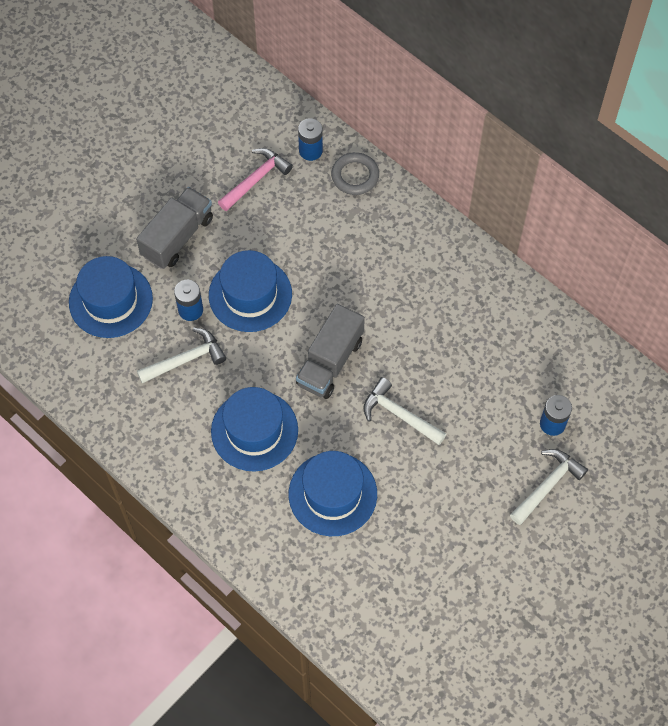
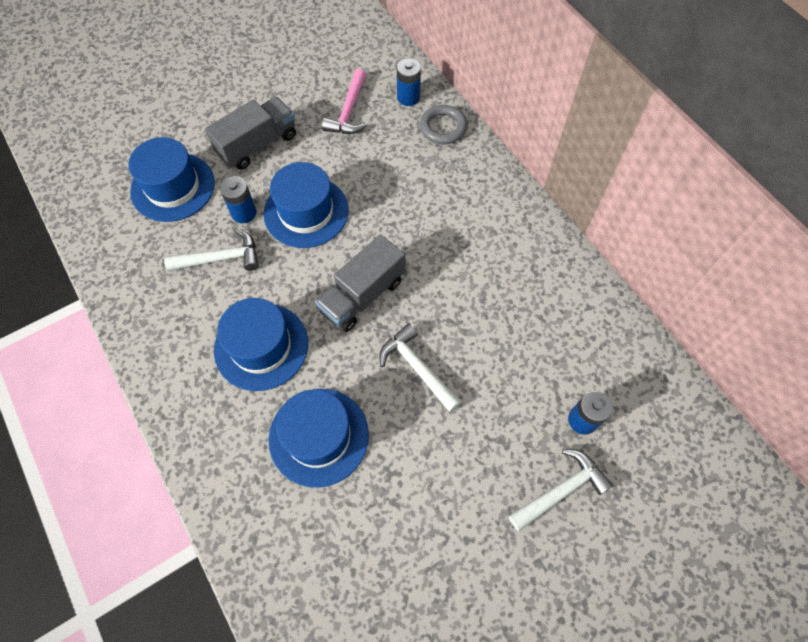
camera: 15 degrees right, 0 degrees up
pink hammer [218,148,293,211] -> pink hammer turned 135 degrees clockwise [322,69,367,134]

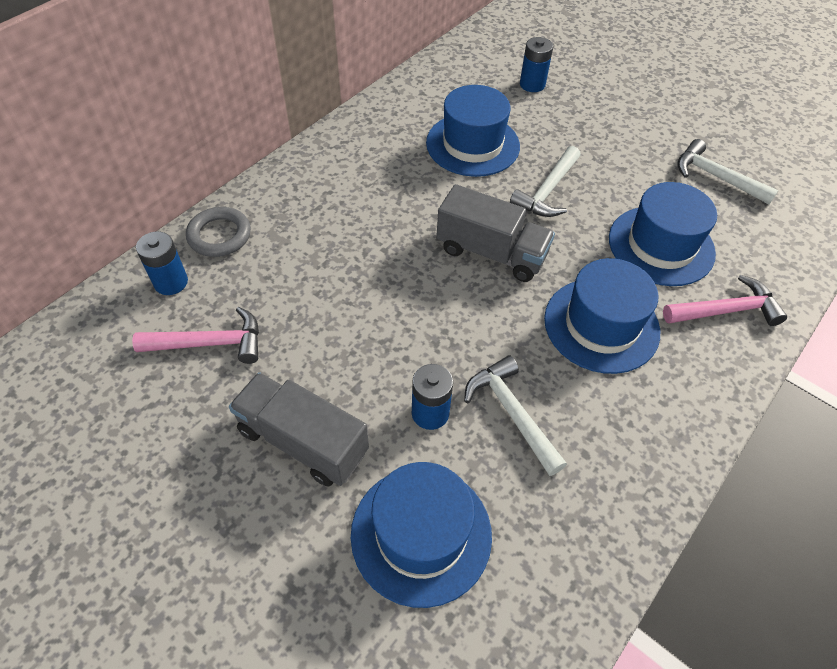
camera: 110 degrees left, 10 degrees down
blue hat [263,162,349,248] -> blue hat moved to [426,85,520,177]
white hammer [509,449,613,531] -> white hammer moved to [677,139,779,204]
none -> pink hammer [663,275,787,326]

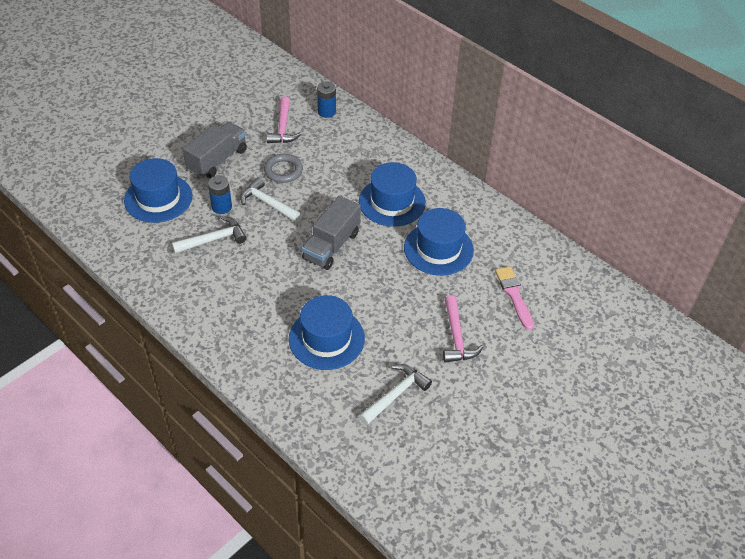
camera: 95 degrees right, 5 degrees down
grey ring [186,207,251,257] -> grey ring moved to [264,154,303,183]
white hammer [510,146,581,217] -> white hammer moved to [240,177,302,223]
blue battery [520,37,553,92] -> pink brush [495,266,534,330]
blue hat [544,258,660,374] -> blue hat moved to [359,162,426,227]
pink hammer [663,275,787,326] -> pink hammer moved to [443,295,483,363]

